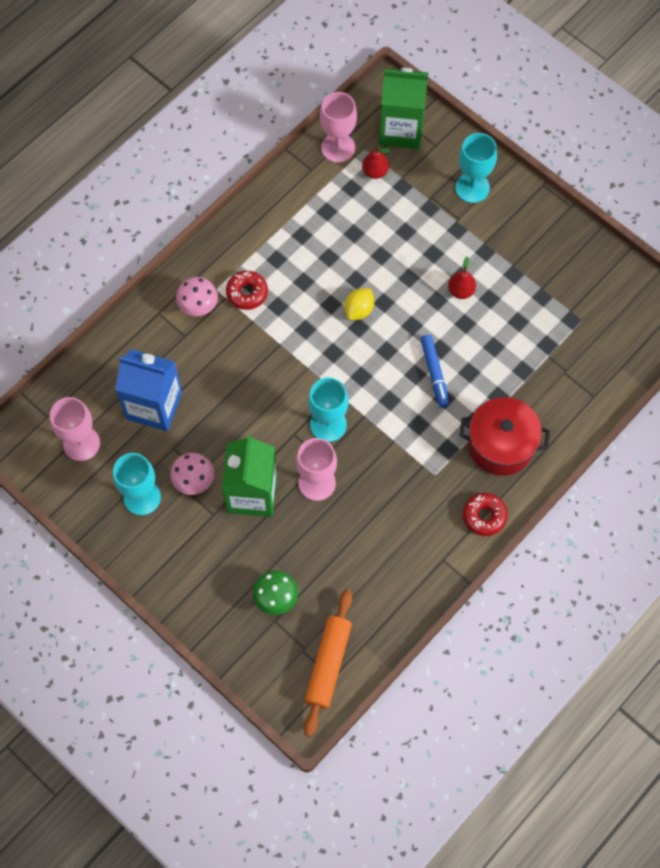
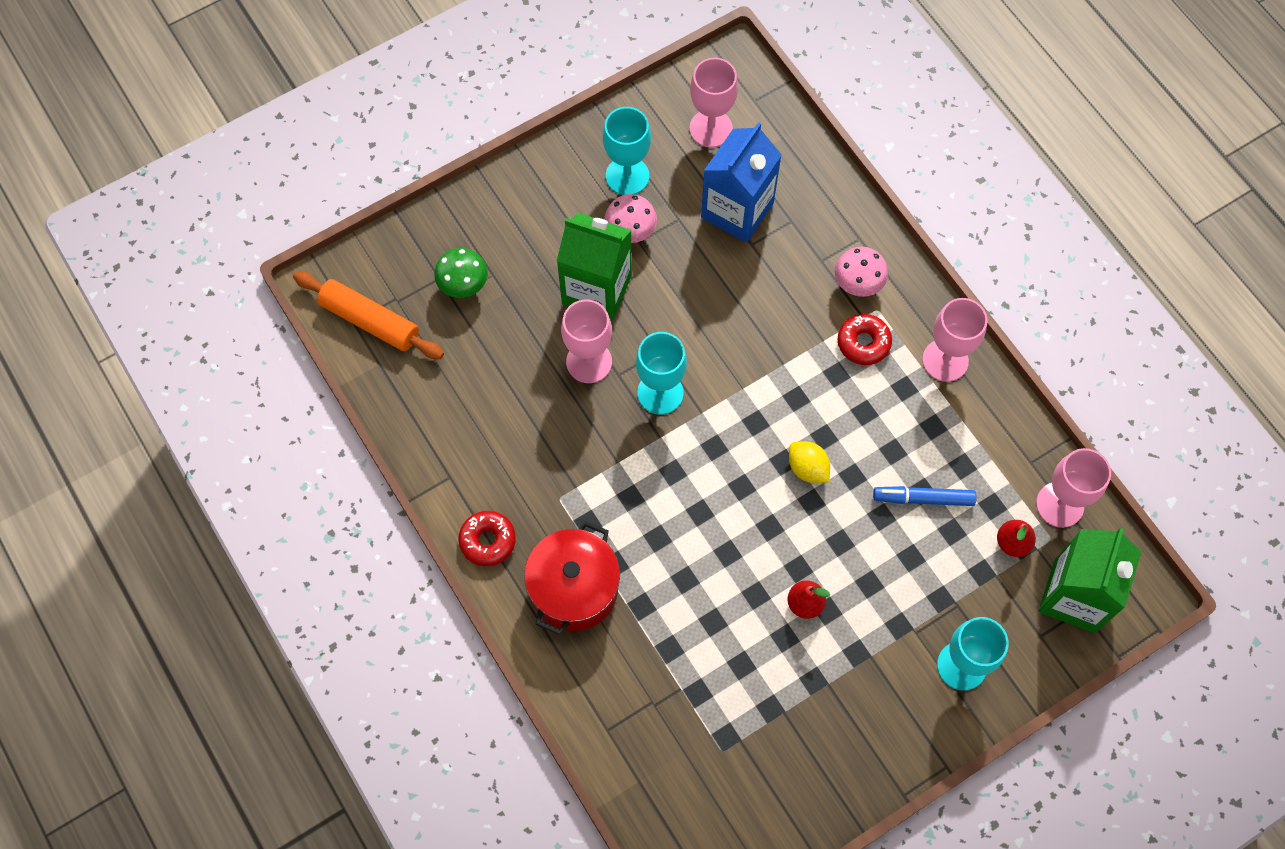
camera: 105 degrees right, 0 degrees up
blue marker [420,335,449,408] -> blue marker moved to [873,486,977,506]
none -> pink goblet [922,298,988,382]

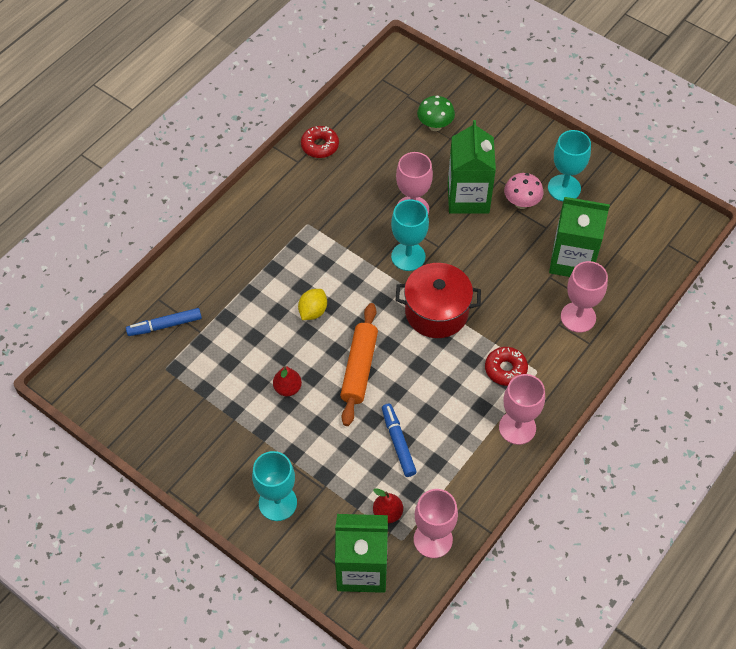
camera: 70 degrees right, 10 degrees down
orange rolling pin [293,272,444,359] -> orange rolling pin moved to [340,303,378,426]
red donut [459,511,516,566] -> red donut moved to [301,126,339,158]
red pot [524,521,620,635] -> red pot moved to [396,263,481,338]
pink goblet [689,58,738,148] -> pink goblet moved to [561,261,608,333]
blue carton [701,122,782,243] -> green carton [549,197,610,277]
yellow lemon [789,441,830,483] -> yellow lemon moved to [298,289,327,320]
pink mushroom [835,247,888,297] -> none
none -> blue marker [126,308,202,336]

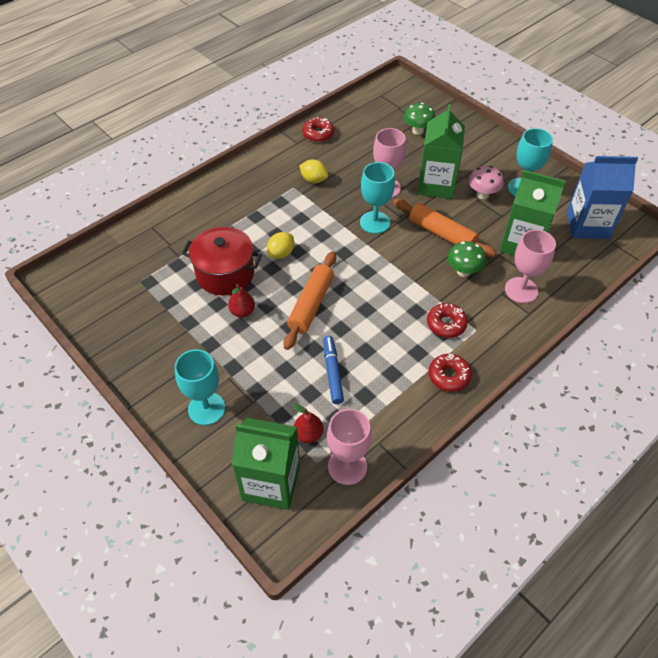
camera: 10 degrees right, 5 degrees down
blue marker [126,308,202,336] -> none
red pot [396,263,481,338] -> red pot moved to [182,227,262,296]
pink goblet [499,374,545,445] -> red donut [429,354,472,392]
none -> yellow lemon [299,159,328,183]
none -> orange rolling pin [393,199,496,257]
none -> green mushroom [447,241,486,277]
none -> blue carton [567,156,638,239]

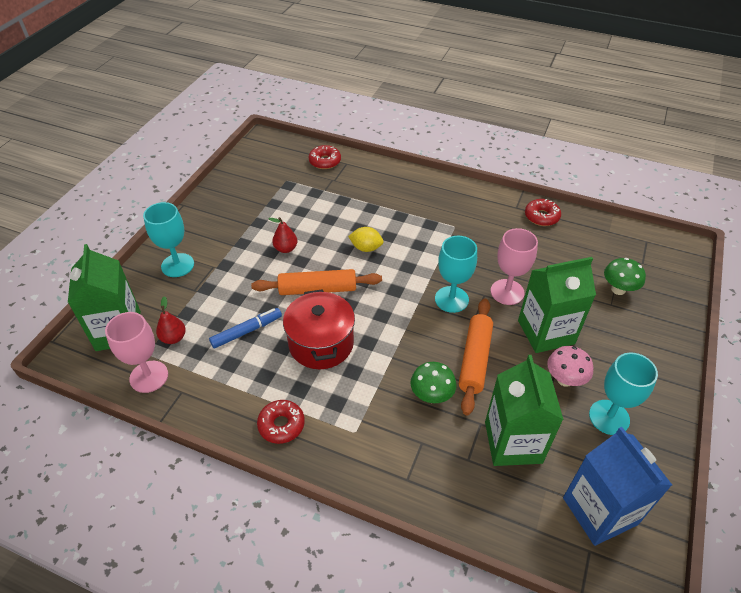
camera: 65 degrees right, 5 degrees down
red pot [182,227,262,296] -> red pot moved to [283,289,355,369]
yellow lemon [299,159,328,183] -> none
red donut [427,303,468,338] -> red donut moved to [309,145,341,169]
pink goblet [505,230,556,303] -> none

